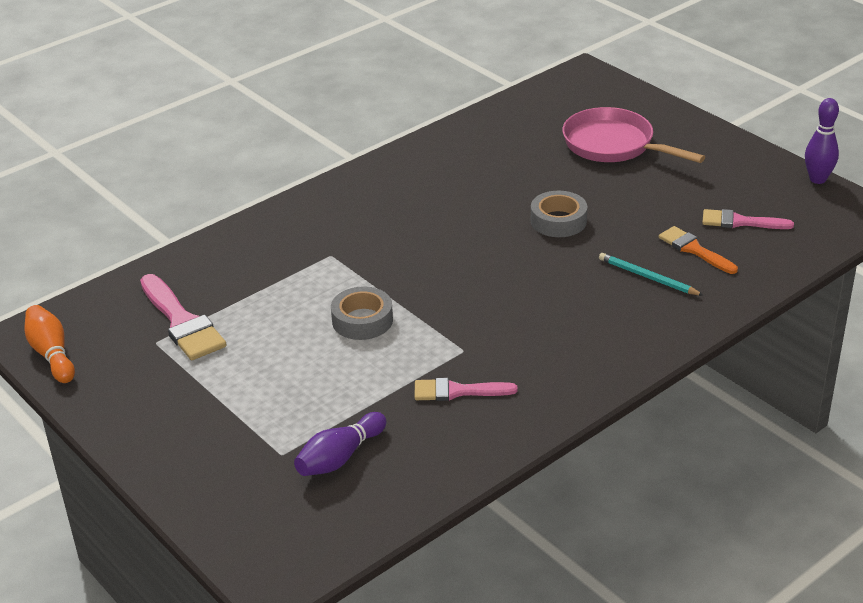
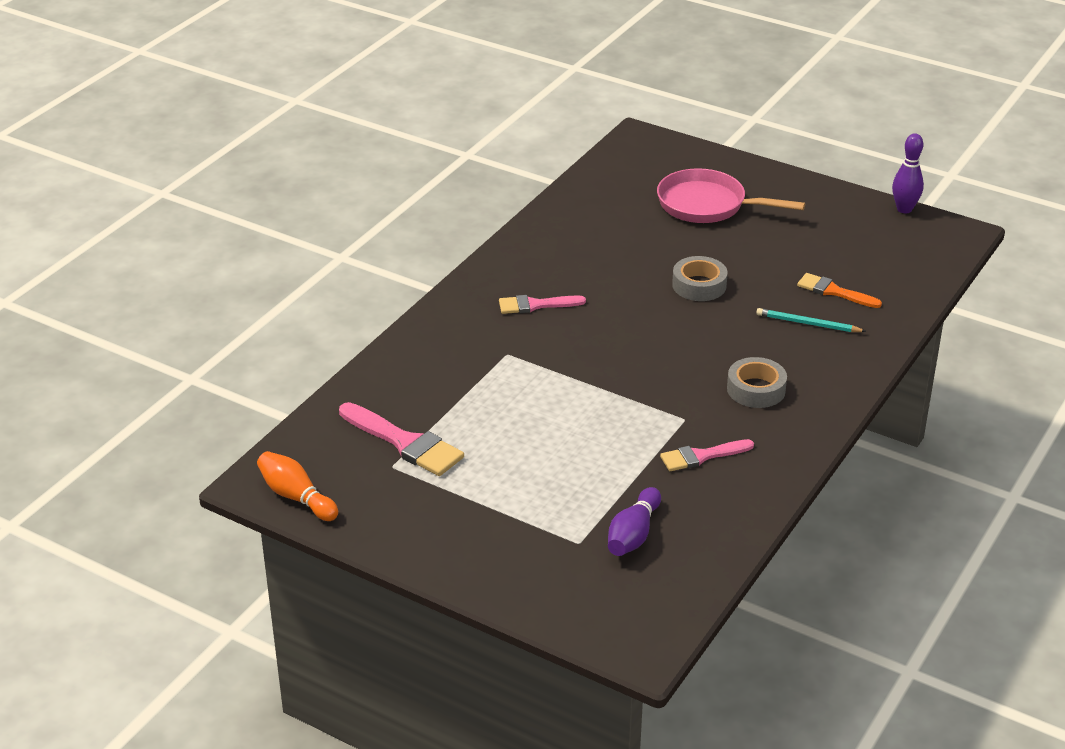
camera: 20 degrees left, 0 degrees up
grey tape [331,286,393,340] -> grey tape moved to [727,357,787,408]
pink brush [702,209,794,229] -> pink brush moved to [499,295,586,314]

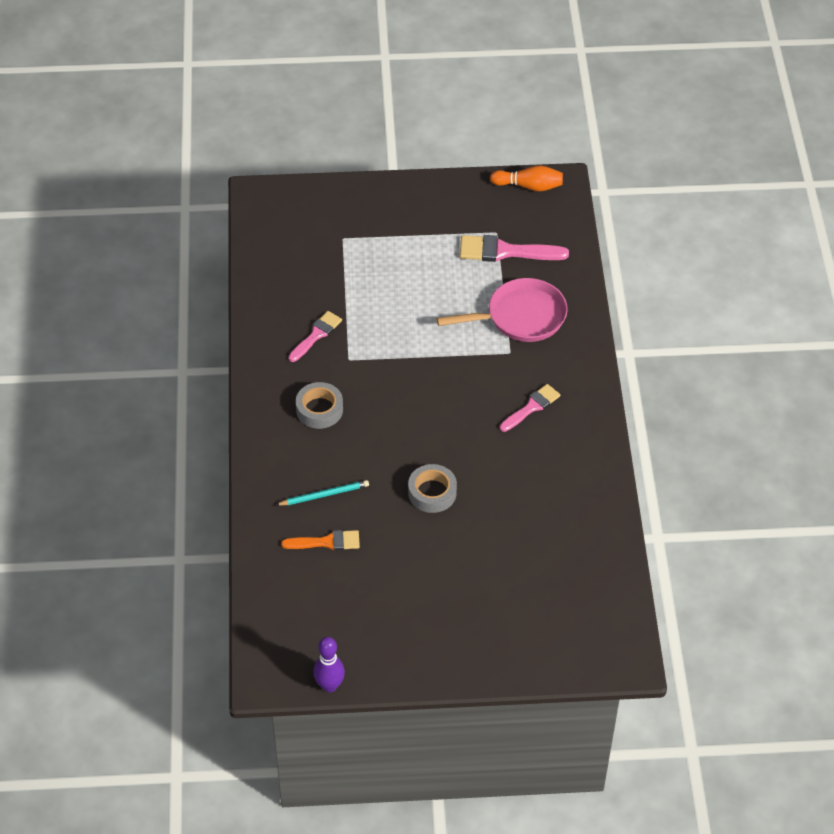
camera: 145 degrees right, 15 degrees up
purple bowling pin [608,487,661,556] -> none
pink pan [657,168,805,223] -> pink pan moved to [436,278,568,342]

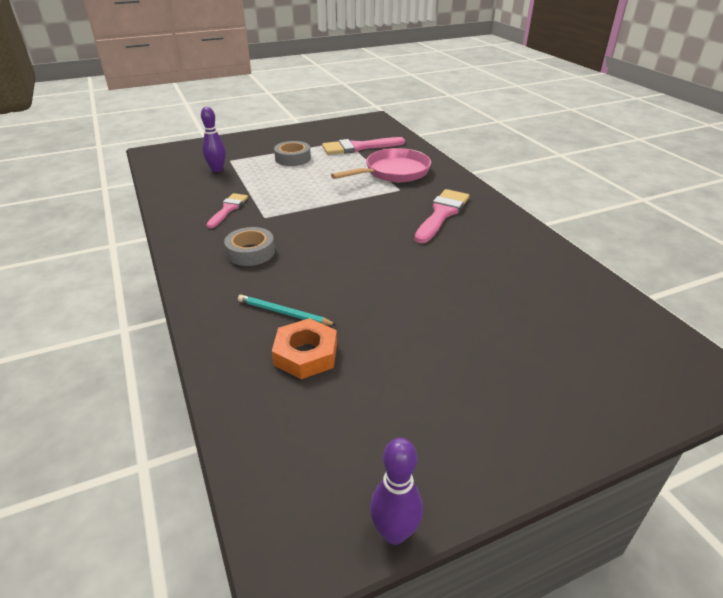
camera: 20 degrees left, 15 degrees down
turquoise pencil [276,480,369,506] -> turquoise pencil turned 120 degrees counterclockwise [238,295,336,325]
orange brush [281,530,360,551] -> orange nut [272,318,337,379]
grey tape [408,464,457,513] -> grey tape moved to [274,141,311,166]
orange bowling pin [490,166,563,191] -> none
pink brush [500,384,560,432] -> pink brush [415,189,469,243], size x1.56
none -> purple bowling pin [201,107,226,172]

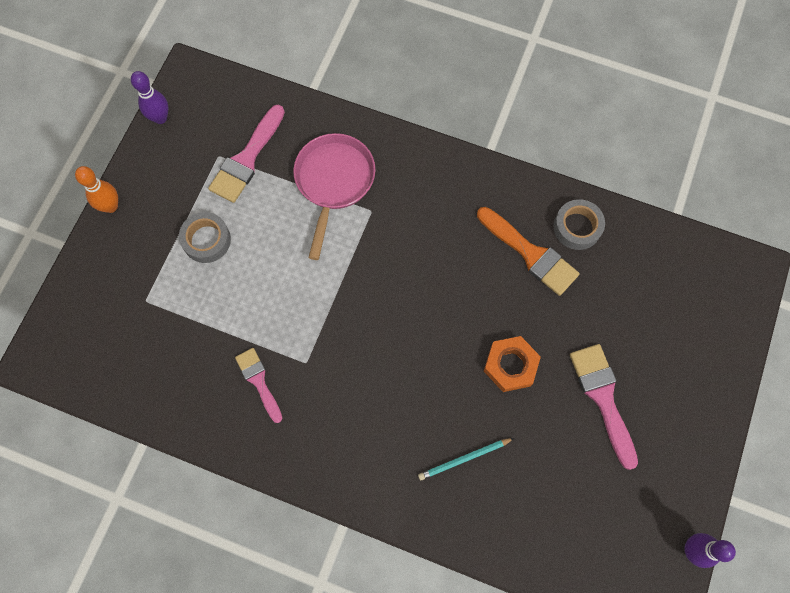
camera: 45 degrees left, 35 degrees up
purple bowling pin [201,107,226,172] -> purple bowling pin moved to [131,71,169,124]
grey tape [224,227,275,266] -> grey tape moved to [554,199,605,250]
orange nut [272,318,337,379] -> orange nut moved to [484,336,541,392]
pink brush [415,189,469,243] -> pink brush moved to [570,344,638,470]
none -> orange bowling pin [75,166,118,213]
none -> orange brush [477,207,580,296]

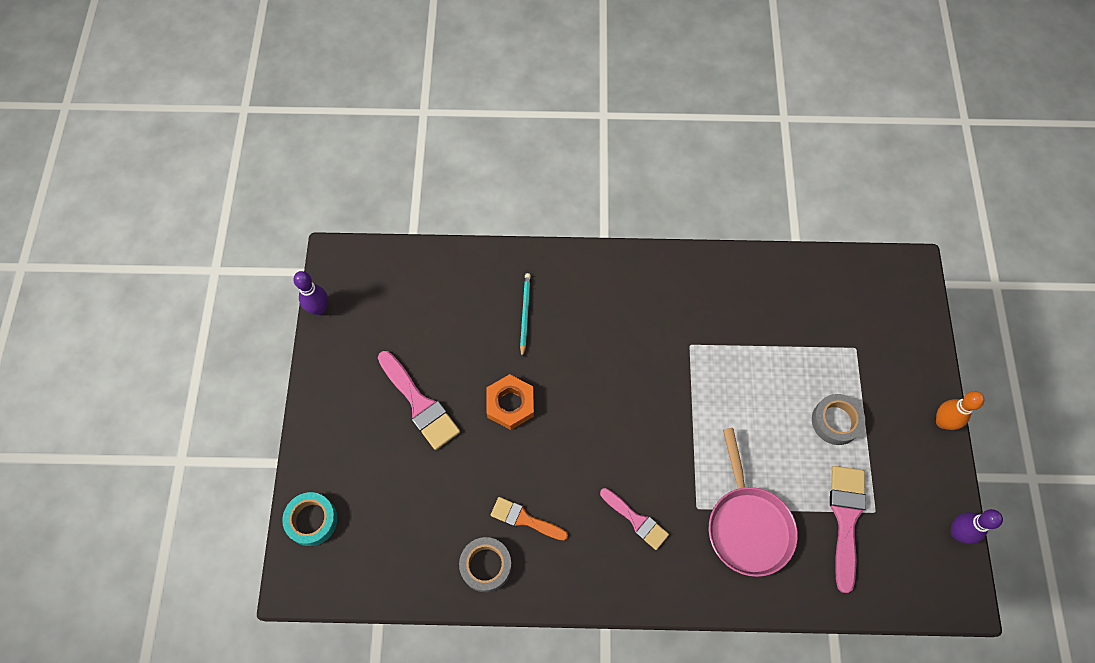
camera: 160 degrees right, 5 degrees down
pink brush [235,348,283,423] -> pink brush moved to [600,488,669,550]
turquoise pencil [418,438,514,480] -> turquoise pencil turned 45 degrees counterclockwise [520,273,531,358]
orange brush [477,207,580,296] -> orange brush [491,497,568,541], size x0.64
none -> turquoise tape [282,492,337,546]

